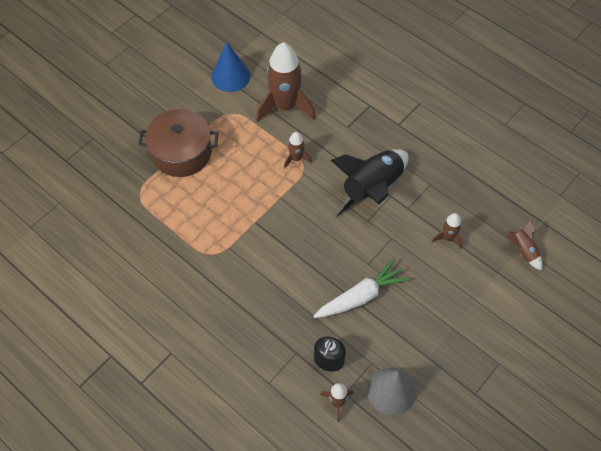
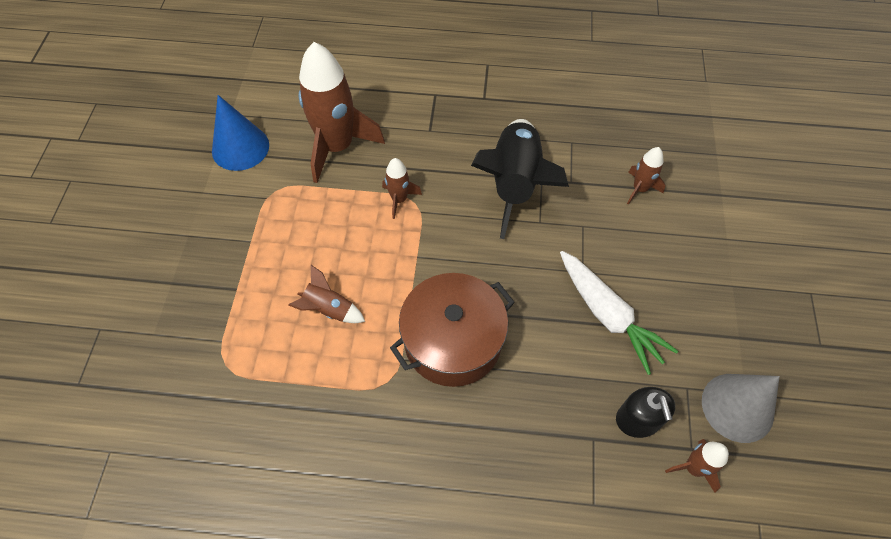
camera: 35 degrees left, 0 degrees up
brown pot [138,109,219,177] -> brown pot moved to [390,273,515,387]
white carrot [313,258,410,318] -> white carrot turned 120 degrees clockwise [560,251,678,375]
brown rocket [505,219,543,271] -> brown rocket moved to [288,265,365,323]

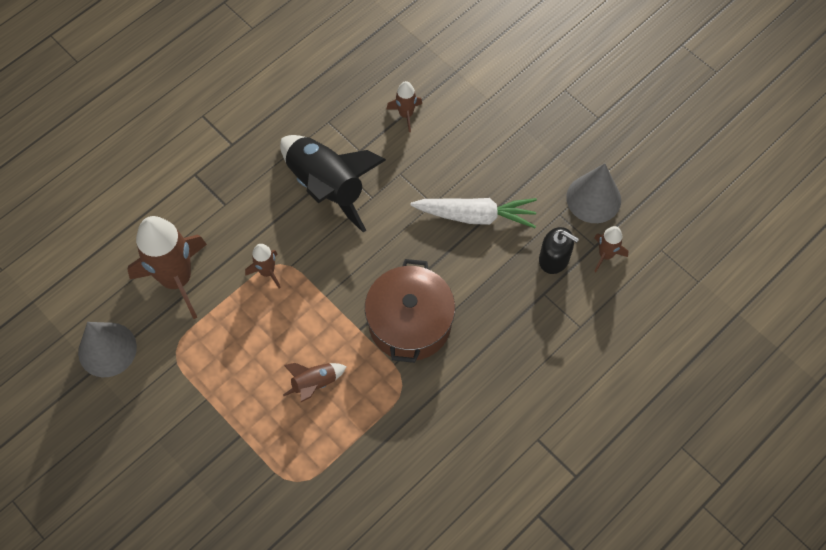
camera: 50 degrees left, 5 degrees up
blue cone [212,95,269,171] -> grey cone [78,322,137,377]

